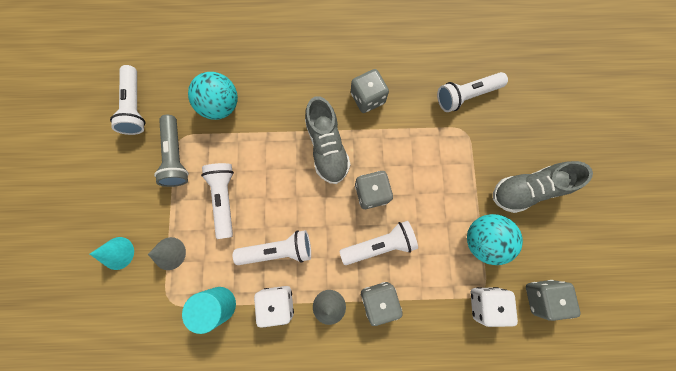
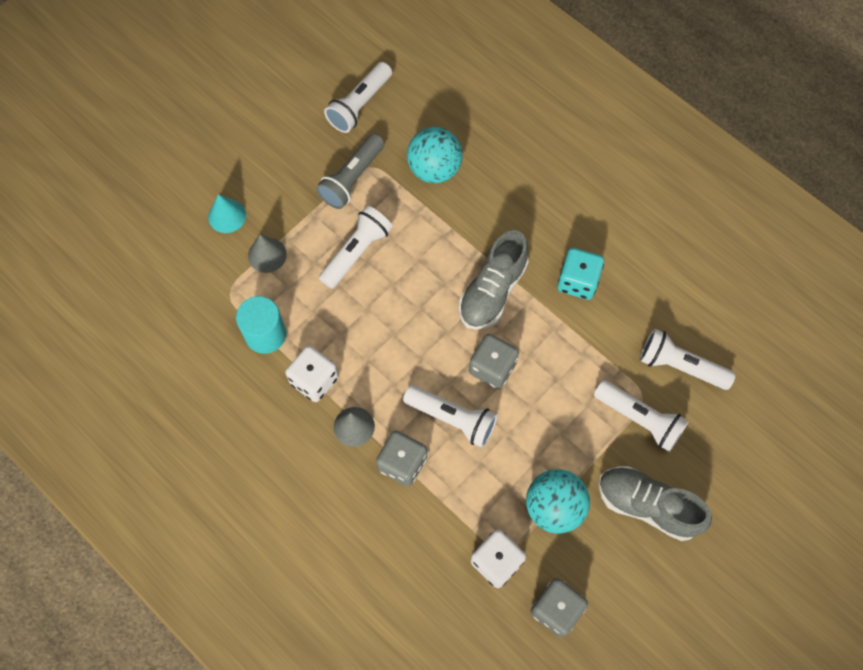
camera: 45 degrees right, 10 degrees down
white flashlight [233,230,311,265] -> white flashlight moved to [594,380,689,452]
grey dice [351,69,389,113] -> turquoise dice [557,248,604,300]

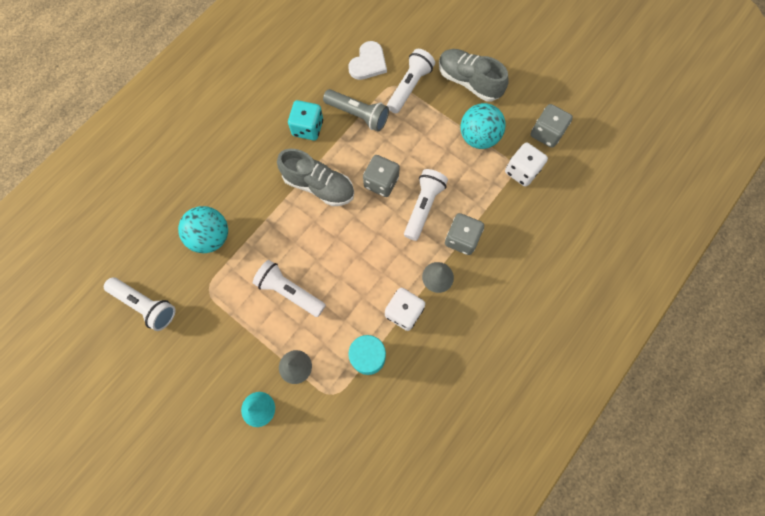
camera: 95 degrees left, 5 degrees up
grey flashlight [316,134,385,209] -> grey flashlight moved to [323,89,389,132]
grey shoe [599,466,712,541] -> grey shoe turned 105 degrees clockwise [439,49,509,102]
white flashlight [640,329,736,390] -> white heart [348,41,387,80]

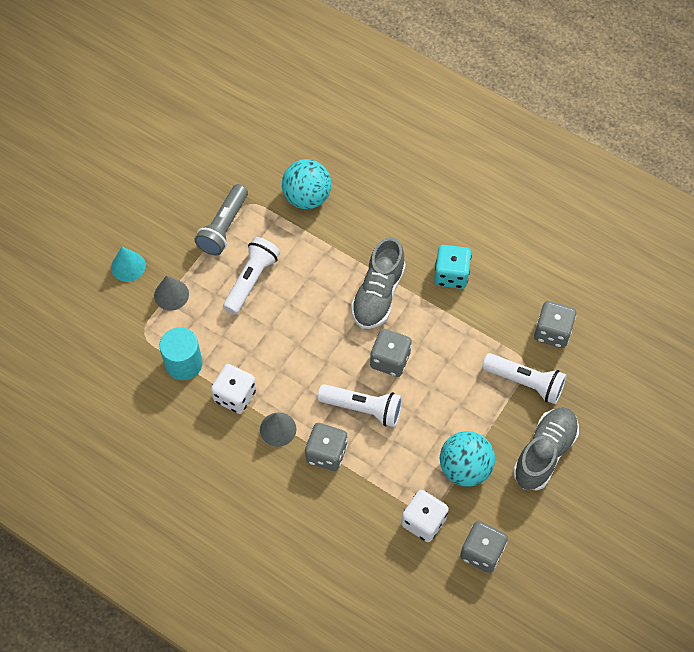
camera: 85 degrees right, 10 degrees down
white flashlight [104,278,176,331] -> none
grey flashlight [323,89,389,132] -> grey flashlight moved to [194,184,248,256]
white heart [348,41,387,80] -> grey dice [534,301,576,348]

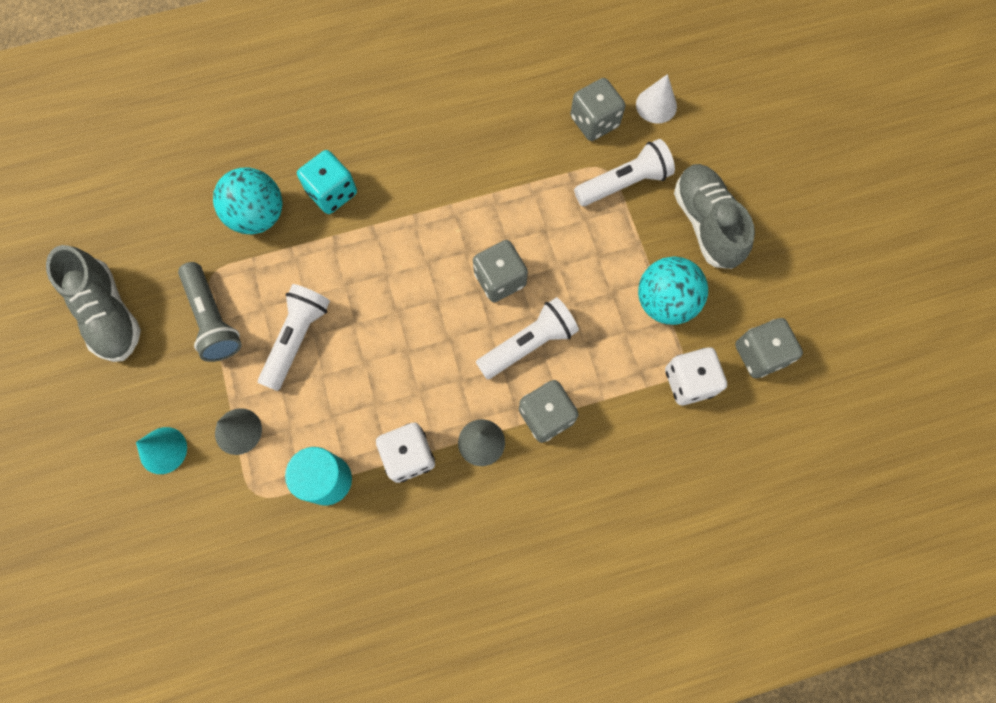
camera: 50 degrees left, 10 degrees up
white flashlight [223,237,280,314] -> white flashlight turned 45 degrees clockwise [258,284,330,391]
grey shoe [351,237,406,329] -> grey shoe moved to [46,245,141,362]
turquoise dice [434,245,472,289] -> turquoise dice moved to [297,150,357,214]
none -> white cone [636,74,677,123]

